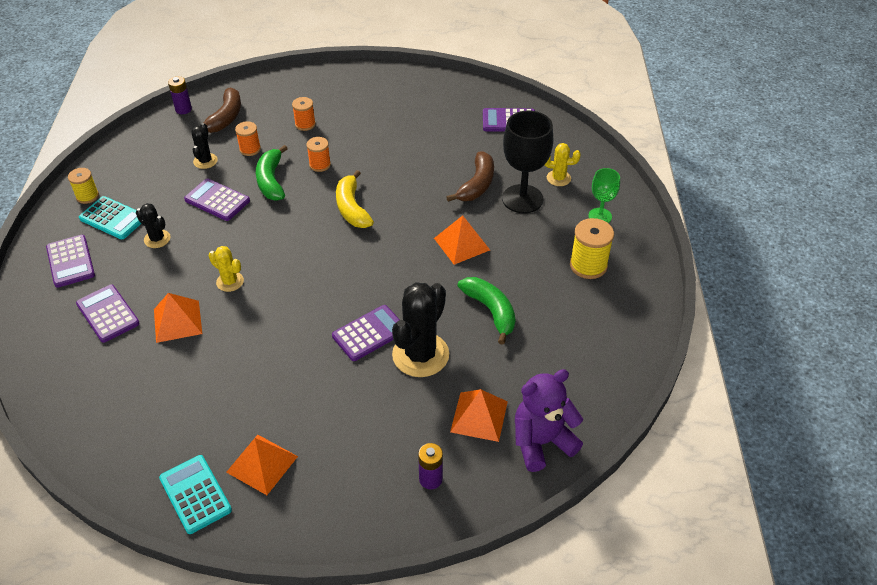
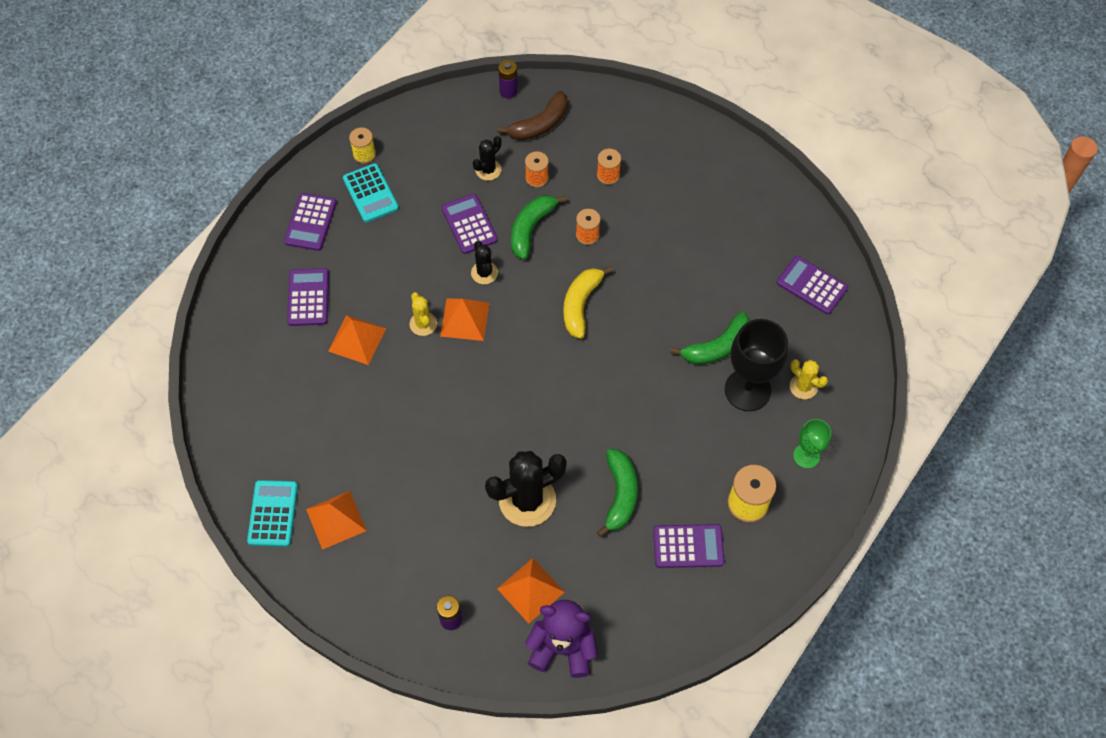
camera: 35 degrees right, 15 degrees up
black cactus [136,203,170,248] -> black cactus moved to [471,241,498,284]
purple calculator [332,305,400,361] -> purple calculator moved to [653,524,725,568]
orange pyramid [434,215,490,265] -> orange pyramid moved to [440,298,490,341]
brown banana [447,151,494,202] -> green banana [671,312,750,365]

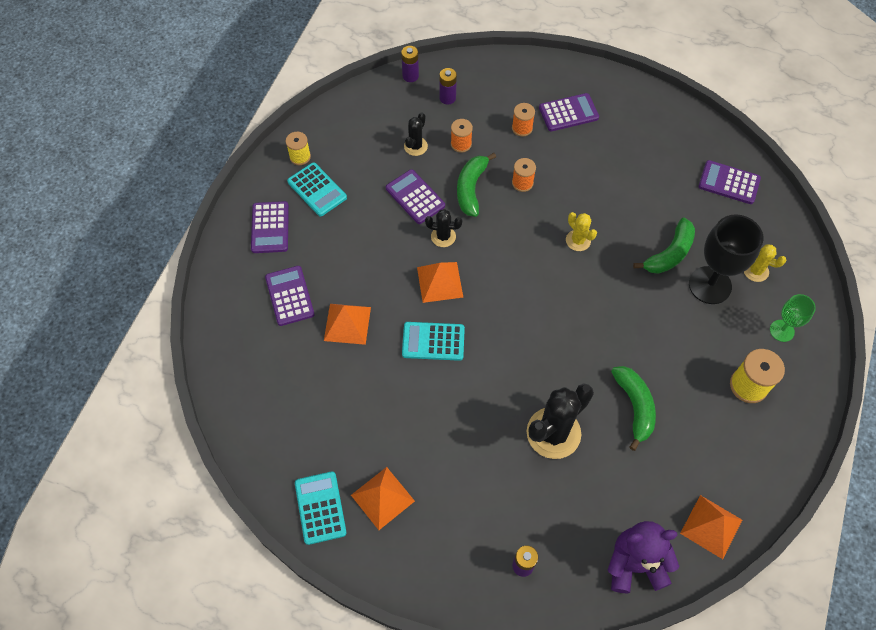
camera: 15 degrees left, 0 degrees up
yellow cactus [410,292,437,336] -> yellow cactus moved to [566,212,597,251]
black cactus [471,241,498,284] -> black cactus turned 45 degrees counterclockwise [425,209,462,247]
brown banana [497,90,568,140] -> purple battery [439,68,457,105]
orange pyramid [497,558,565,623] -> orange pyramid moved to [680,495,742,559]
yellow banana [563,266,613,339] -> none
purple calculator [653,524,725,568] -> purple calculator moved to [539,93,599,131]
none -> turquoise calculator [402,322,465,361]

